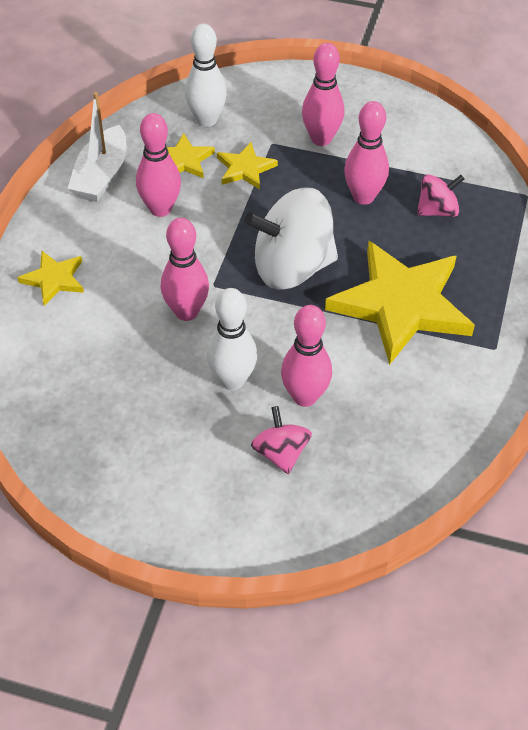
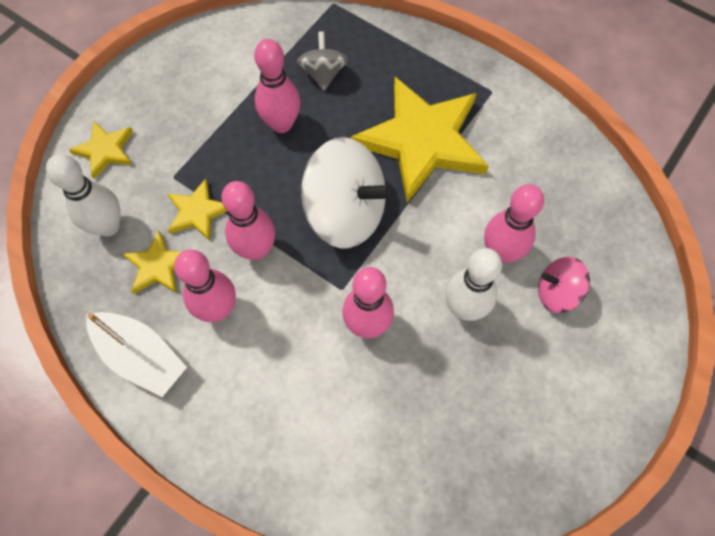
camera: 70 degrees left, 15 degrees up
yellow star [18,251,84,306] -> yellow star moved to [69,121,133,179]
white spinning top [245,187,338,290] -> white spinning top turned 75 degrees counterclockwise [301,137,394,249]
pink bowling pin [302,43,344,146] -> pink bowling pin moved to [221,181,275,260]
pink spinning top [417,174,464,217] -> grey spinning top [297,31,348,90]

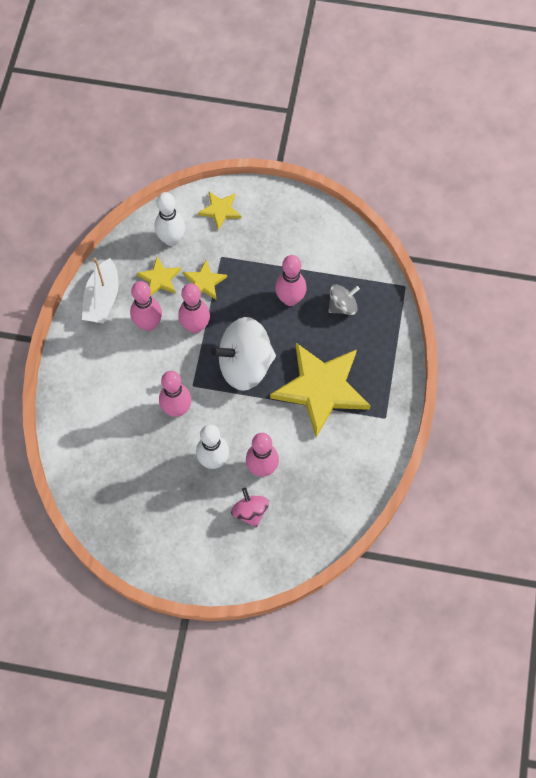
camera: 65 degrees right, 0 degrees up
white spinning top [301,137,394,249] -> white spinning top turned 75 degrees clockwise [211,317,276,391]

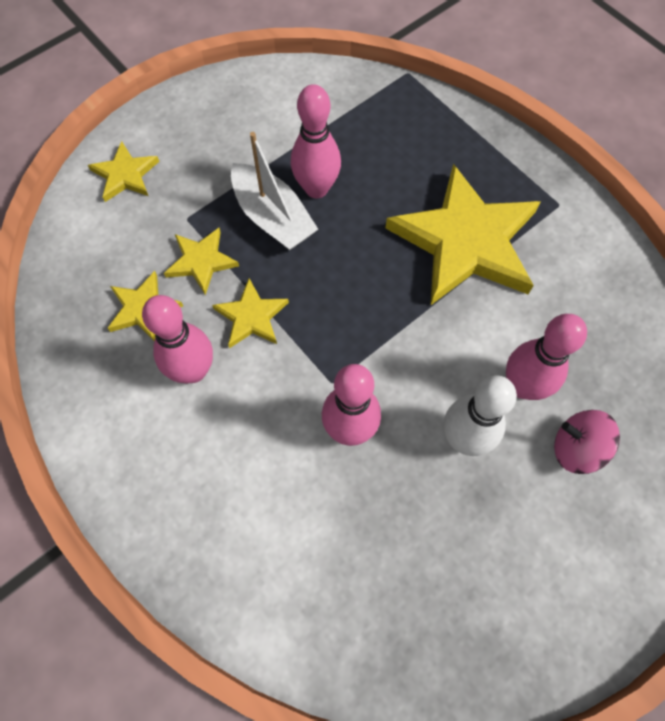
camera: 50 degrees left, 0 degrees up
white boat [82,258,118,324] -> white boat moved to [231,132,318,250]
white bowling pin [155,192,185,246] -> none
pink bowling pin [178,283,210,333] -> yellow star [212,278,289,349]
white spinning top [211,317,276,391] -> none
grey spinning top [328,284,360,315] -> none

